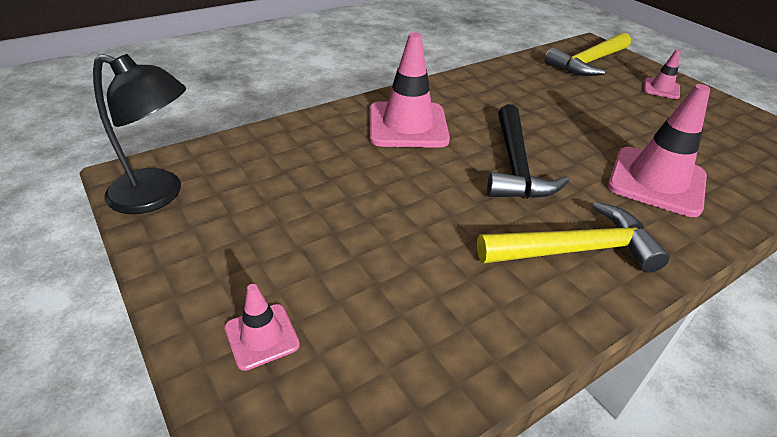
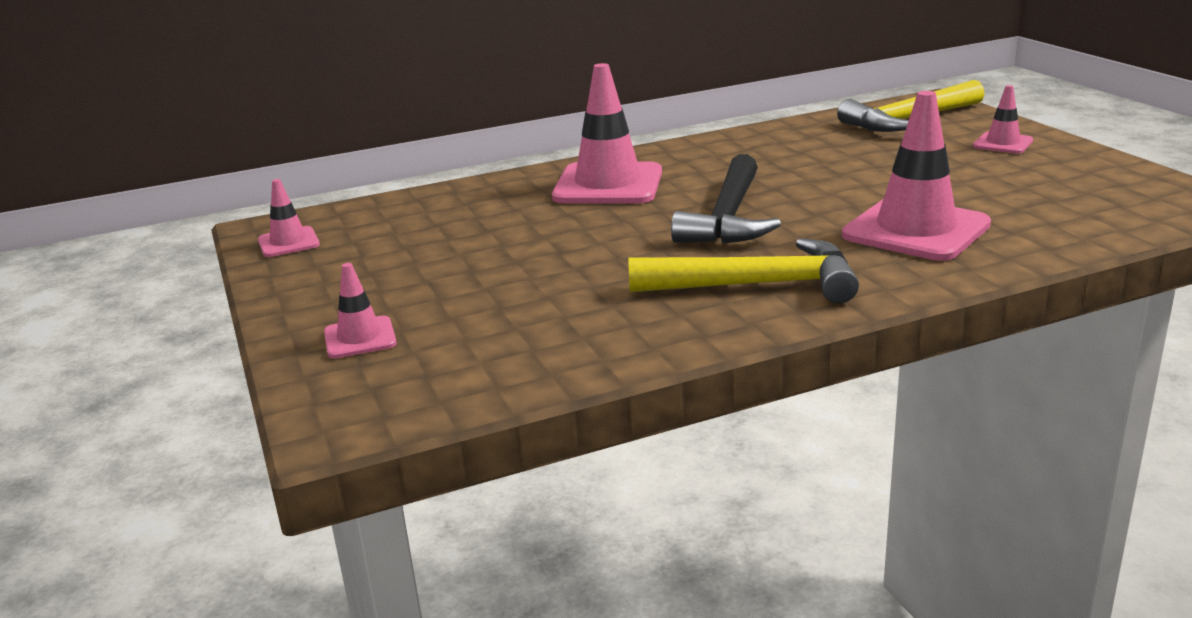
camera: 15 degrees right, 15 degrees down
black lamp [93,54,186,214] -> pink traffic cone [258,179,320,257]

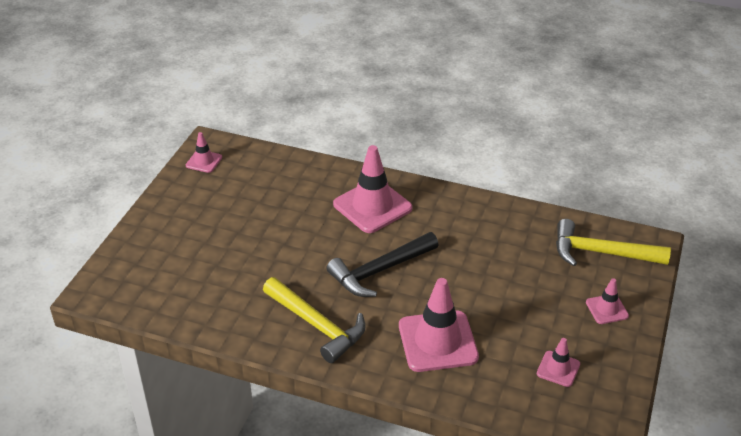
camera: 40 degrees right, 15 degrees up
pink traffic cone [324,263,397,358] -> pink traffic cone moved to [537,338,580,387]

